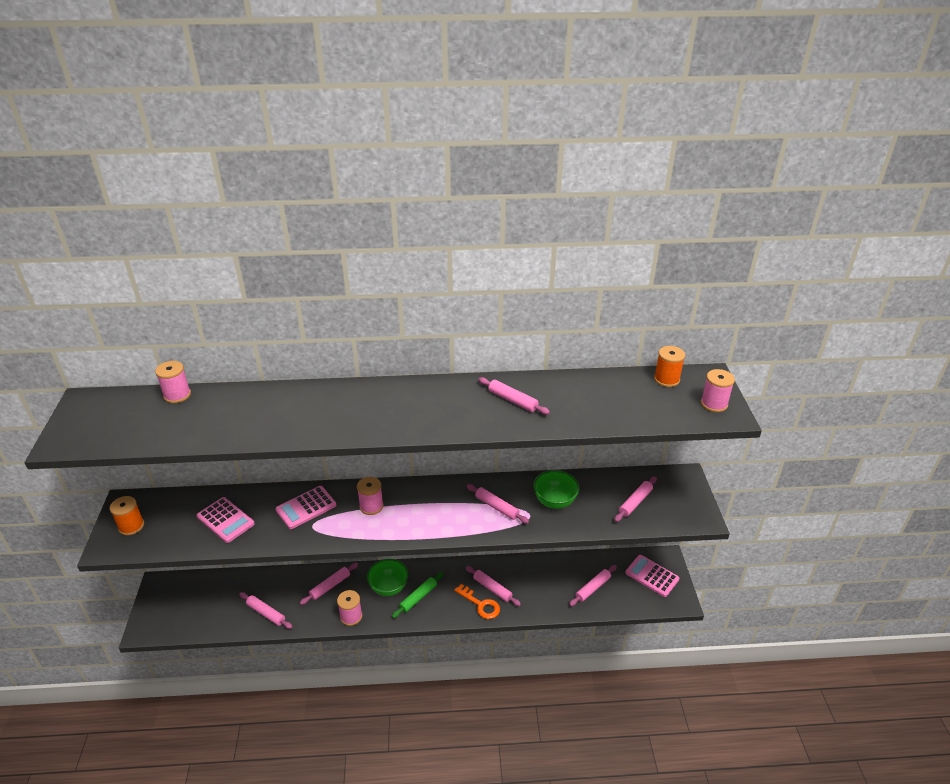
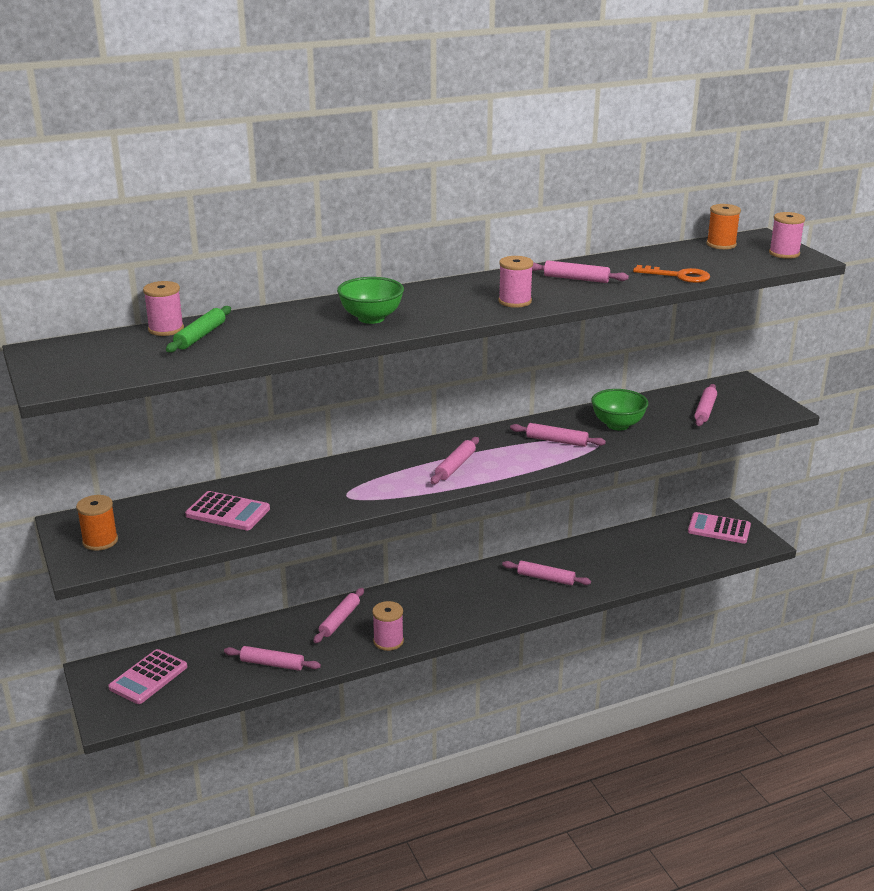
camera: 20 degrees left, 10 degrees down
pink calculator [276,486,336,529] -> pink calculator moved to [108,649,187,704]
pink spool [357,477,383,515] -> pink spool moved to [498,256,533,308]
green bowl [367,559,409,596] -> green bowl moved to [337,277,404,324]
green rolling pin [392,572,444,618] -> green rolling pin moved to [166,306,231,353]
orange key [454,584,500,619] -> orange key moved to [633,265,710,283]
pink rolling pin [569,565,617,606] -> pink rolling pin moved to [431,437,479,484]

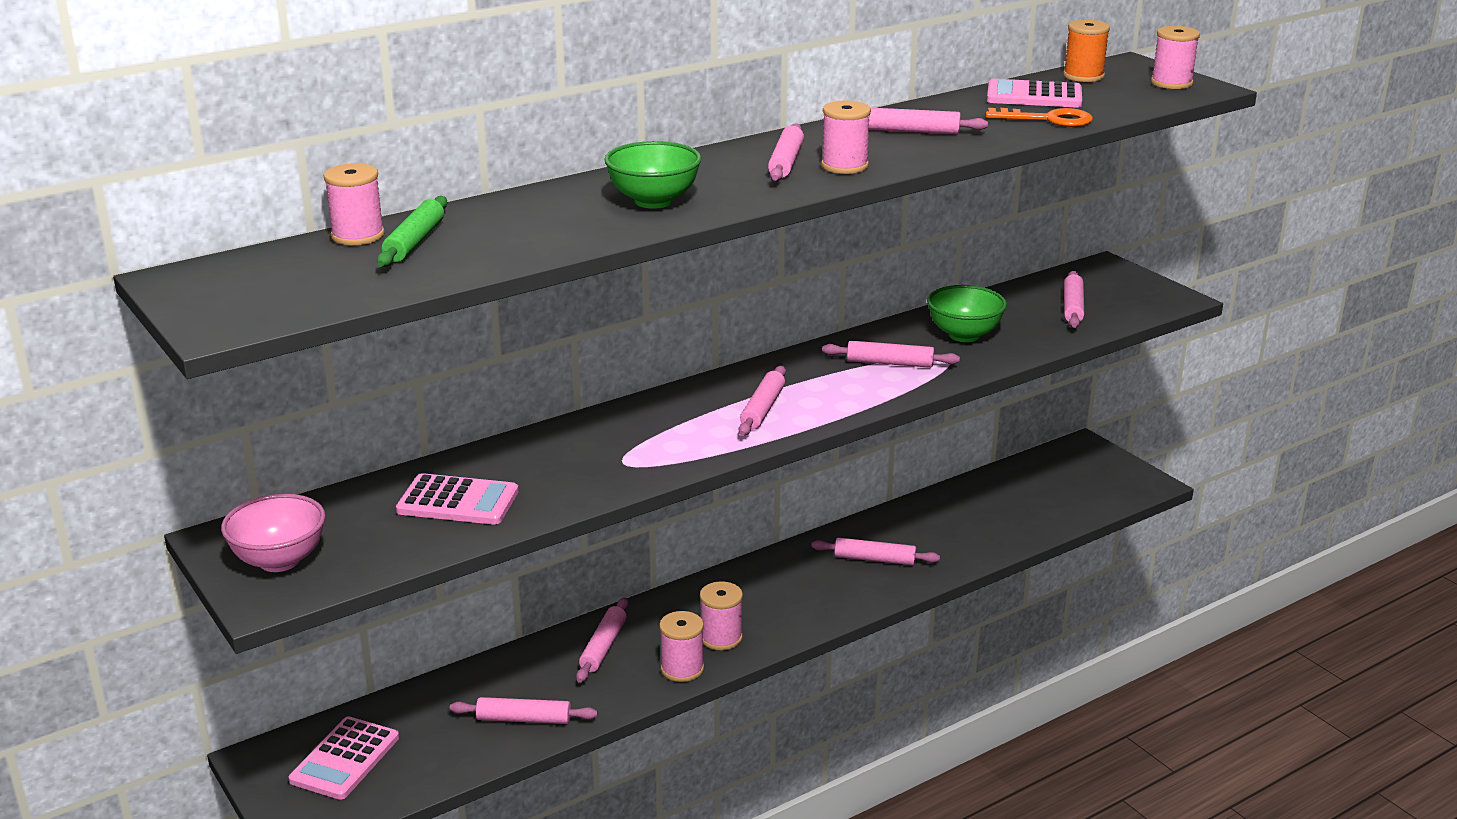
camera: 10 degrees left, 0 degrees up
orange spool [76,495,118,551] -> pink bowl [221,494,325,572]
pink calculator [688,512,751,543] -> pink calculator moved to [987,79,1082,108]
none -> pink spool [700,582,743,650]
none -> pink rolling pin [768,123,804,181]

